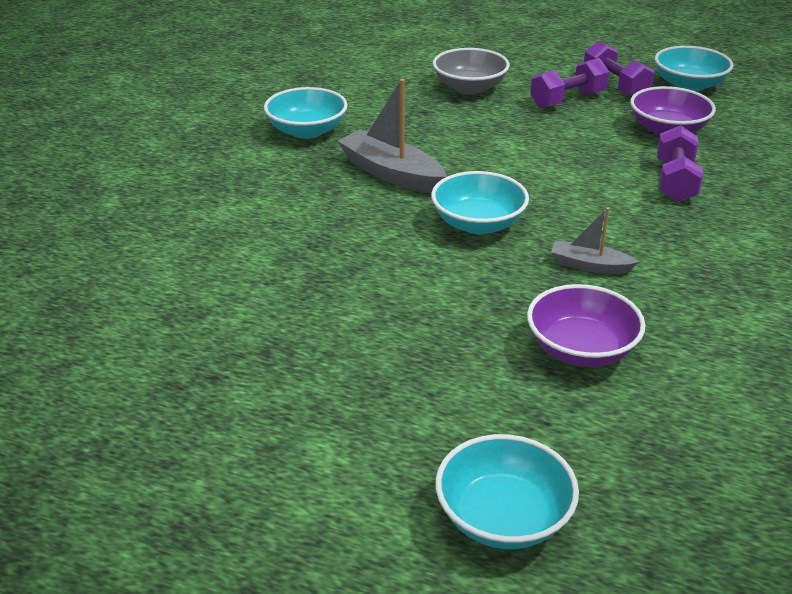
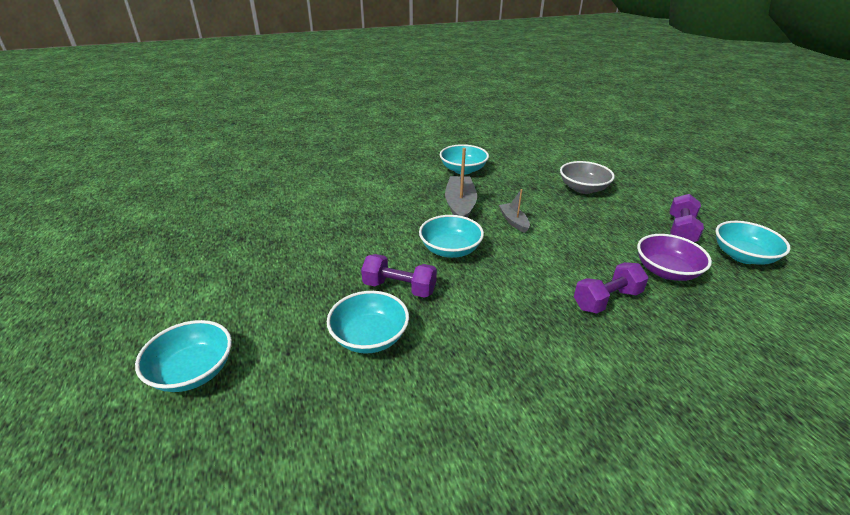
camera: 50 degrees right, 0 degrees up
purple bowl [527,284,645,367] -> turquoise bowl [327,291,409,354]
purple dumbbell [530,58,609,108] -> purple dumbbell moved to [361,254,437,298]
grey boat [551,207,639,274] -> grey boat moved to [499,189,530,233]

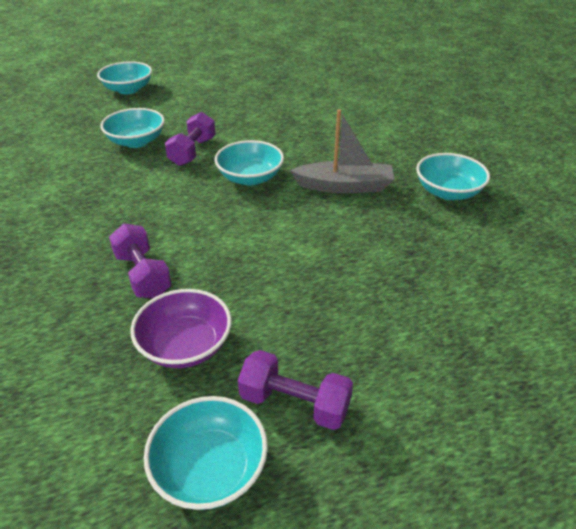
camera: 90 degrees right, 5 degrees up
grey boat [499,189,530,233] -> none
grey bowl [560,161,615,194] -> none

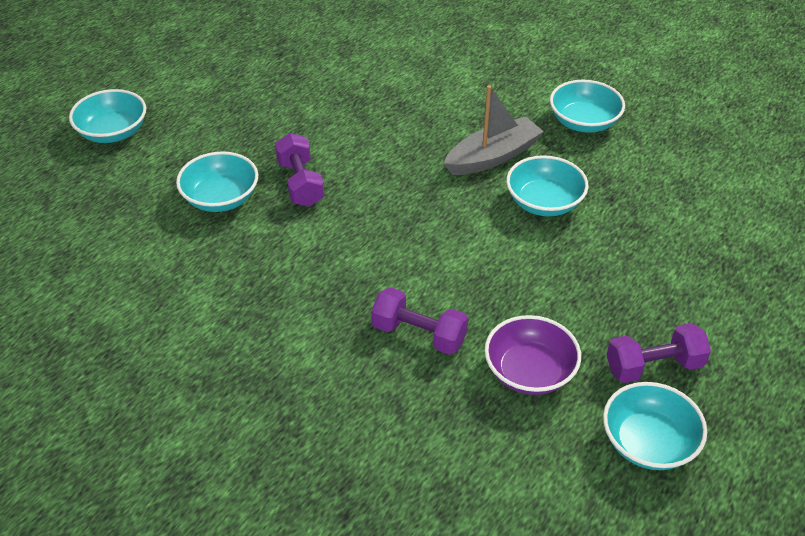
camera: 35 degrees left, 5 degrees up
turquoise bowl [215,140,284,186] -> turquoise bowl moved to [506,155,589,216]

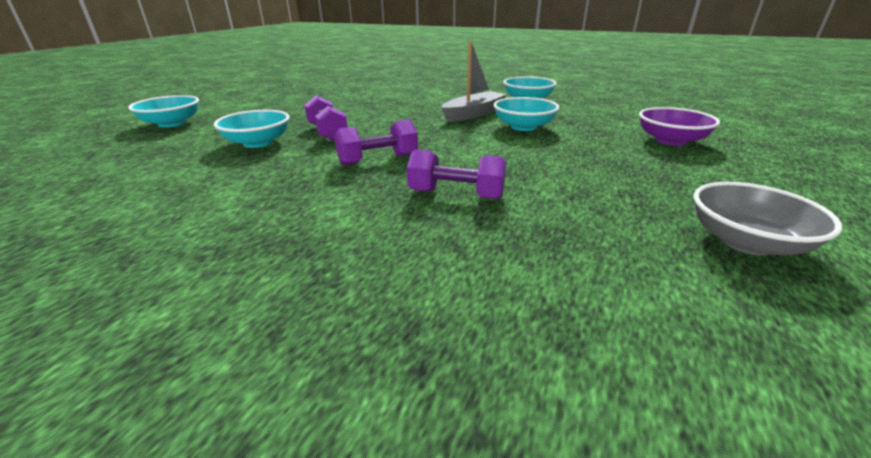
camera: 10 degrees left, 15 degrees down
purple bowl [484,315,581,395] -> purple bowl moved to [639,107,720,146]
turquoise bowl [603,382,707,470] -> grey bowl [694,182,842,256]
purple dumbbell [607,323,711,383] -> purple dumbbell moved to [334,119,418,166]

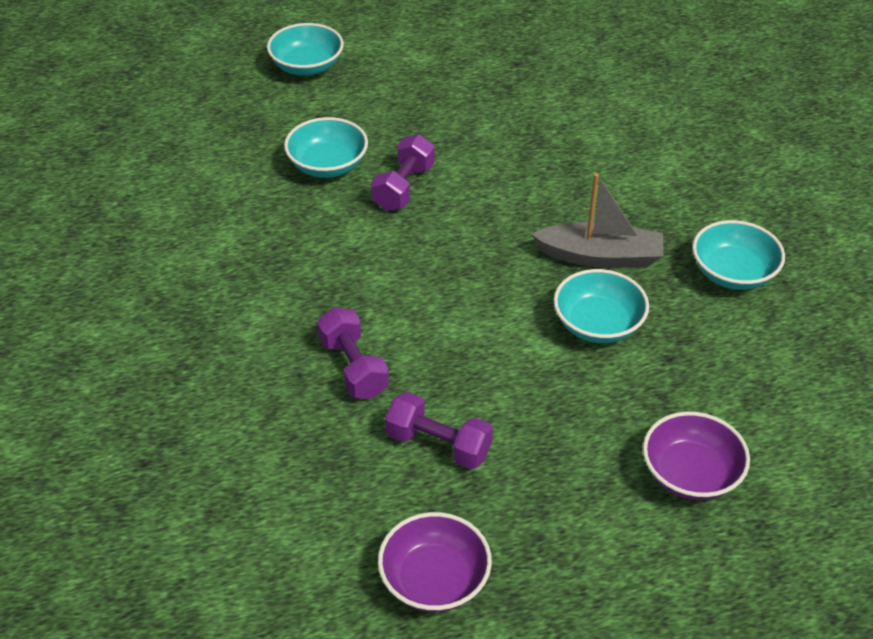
camera: 50 degrees right, 15 degrees up
purple dumbbell [334,119,418,166] -> purple dumbbell moved to [385,392,493,469]
grey bowl [694,182,842,256] -> purple bowl [378,512,492,612]

